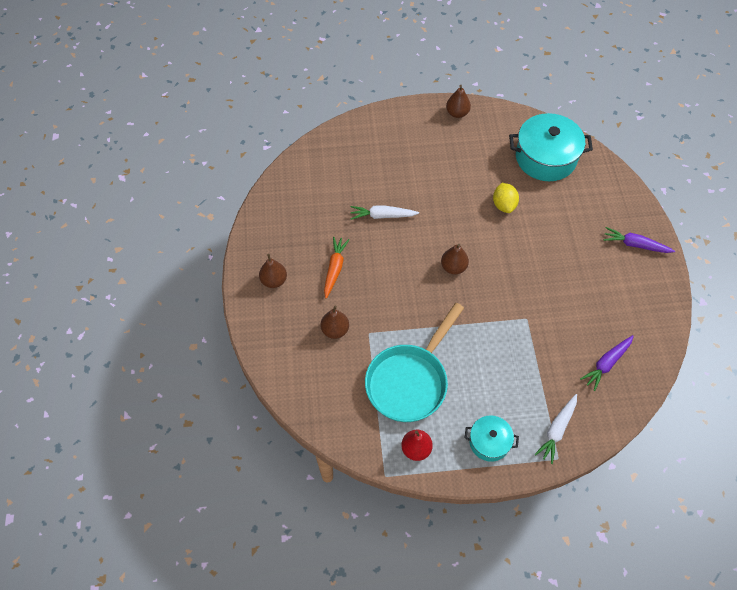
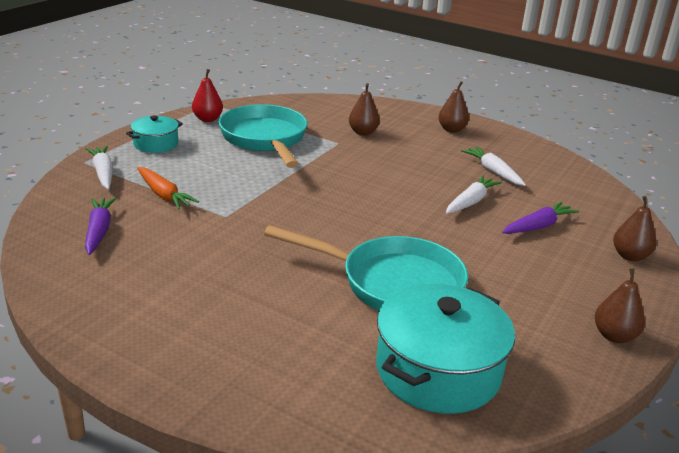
camera: 125 degrees right, 30 degrees down
orange carrot [324,237,349,299] -> orange carrot moved to [137,167,199,210]
brown pear [441,244,469,275] -> brown pear moved to [613,196,656,261]
yellow lemon [493,183,519,213] -> turquoise pan [264,225,468,311]
purple carrot [603,227,675,253] -> purple carrot moved to [502,202,579,234]
none -> white carrot [461,146,526,186]

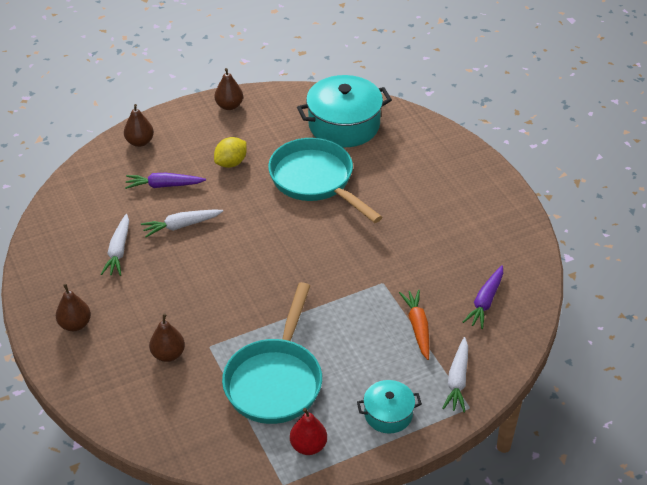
camera: 145 degrees left, 15 degrees up
none -> yellow lemon [214,137,247,168]

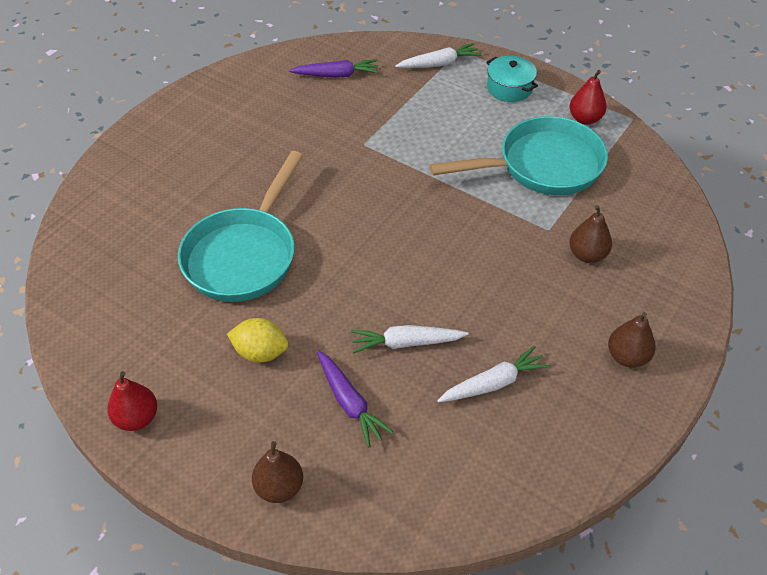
camera: 120 degrees left, 5 degrees up
white carrot [141,210,223,237] -> white carrot turned 135 degrees clockwise [351,325,468,354]
brown pear [215,68,243,110] -> red pear [107,371,157,431]
turquoise pot [297,75,392,147] -> none
orange carrot [399,290,430,360] -> none

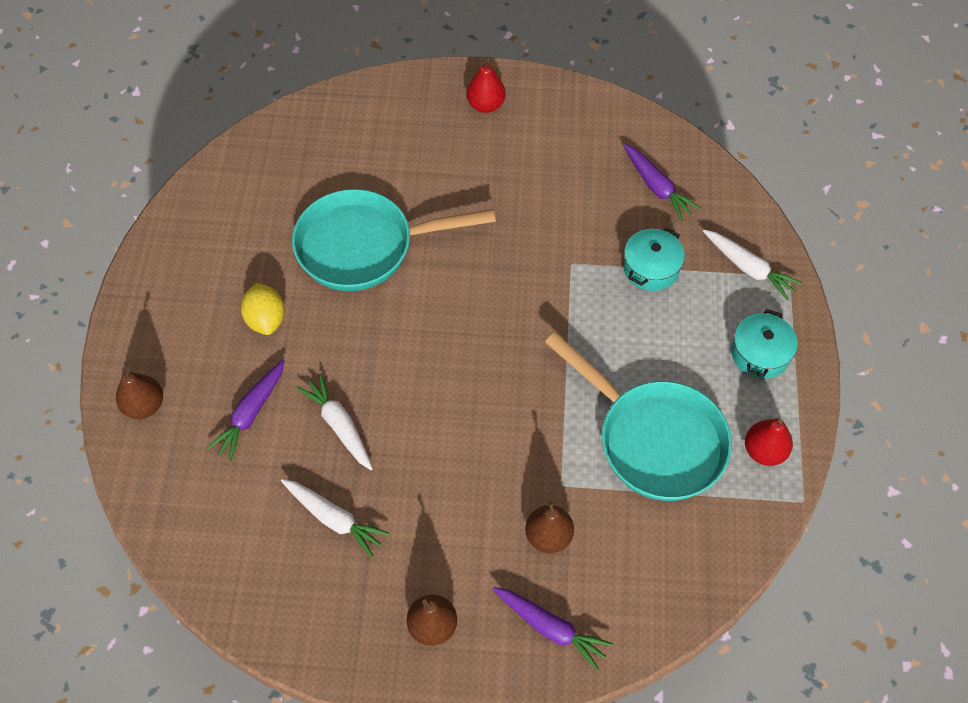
camera: 60 degrees right, 10 degrees up
red pear [107,371,157,431] -> red pear moved to [466,59,506,113]
none -> purple carrot [493,587,613,671]
none -> turquoise pot [623,227,685,291]

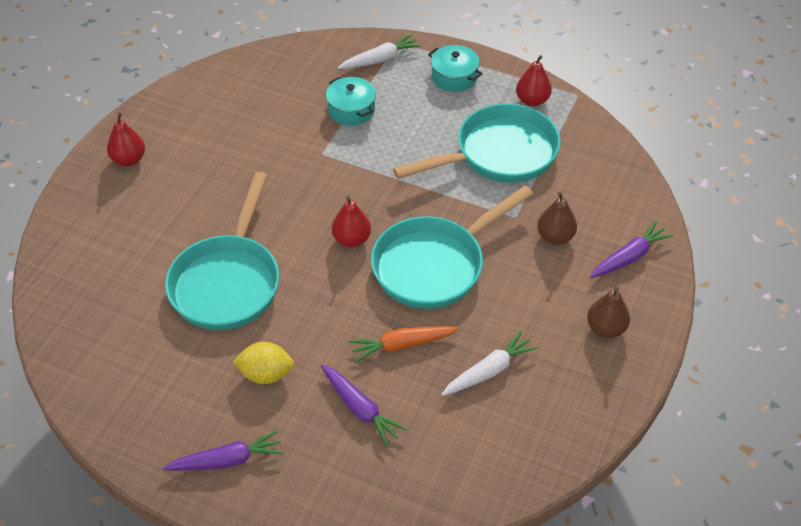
camera: 70 degrees left, 10 degrees down
brown pear [116,368,163,419] -> none
white carrot [297,373,373,470] -> orange carrot [349,326,459,362]
purple carrot [623,143,700,221] -> purple carrot moved to [162,430,284,471]
none -> red pear [332,196,371,247]
none -> turquoise pan [371,185,533,309]

